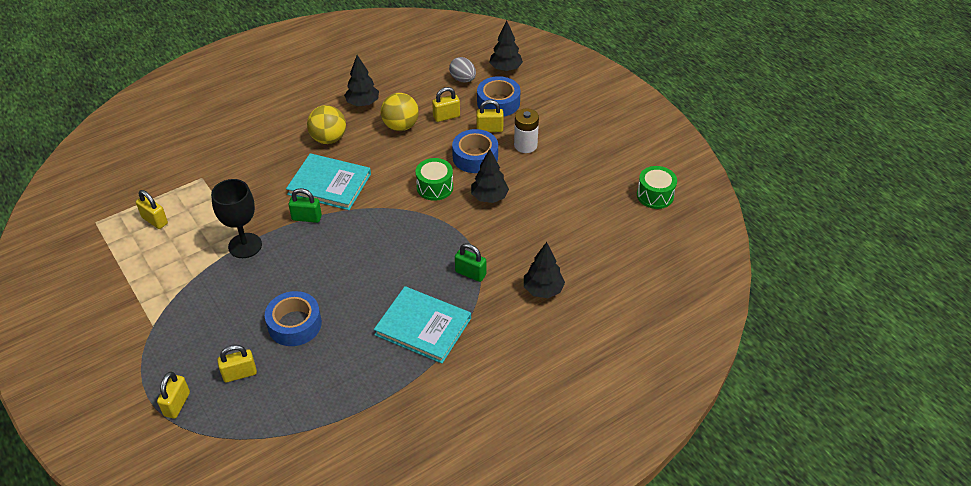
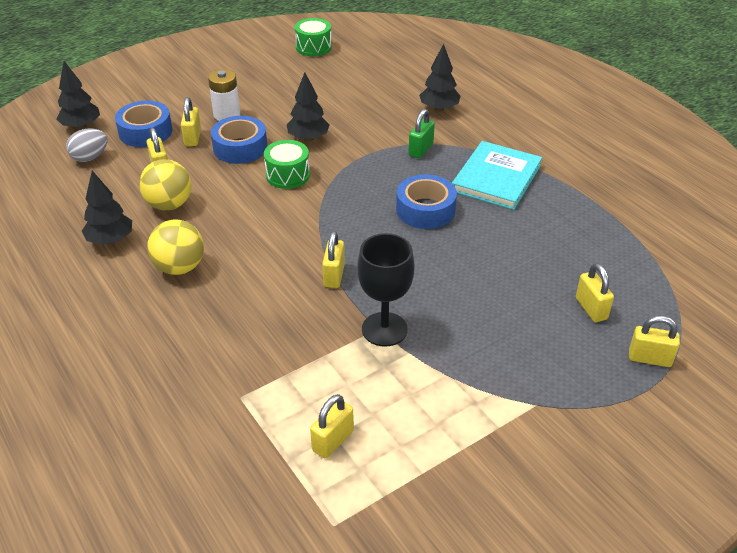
camera: 90 degrees left, 5 degrees down
blue tape [265,291,322,346] -> blue tape moved to [396,174,457,229]
turquoise book [286,153,371,210] -> none
green padlock [289,188,322,223] -> yellow padlock [322,231,345,288]

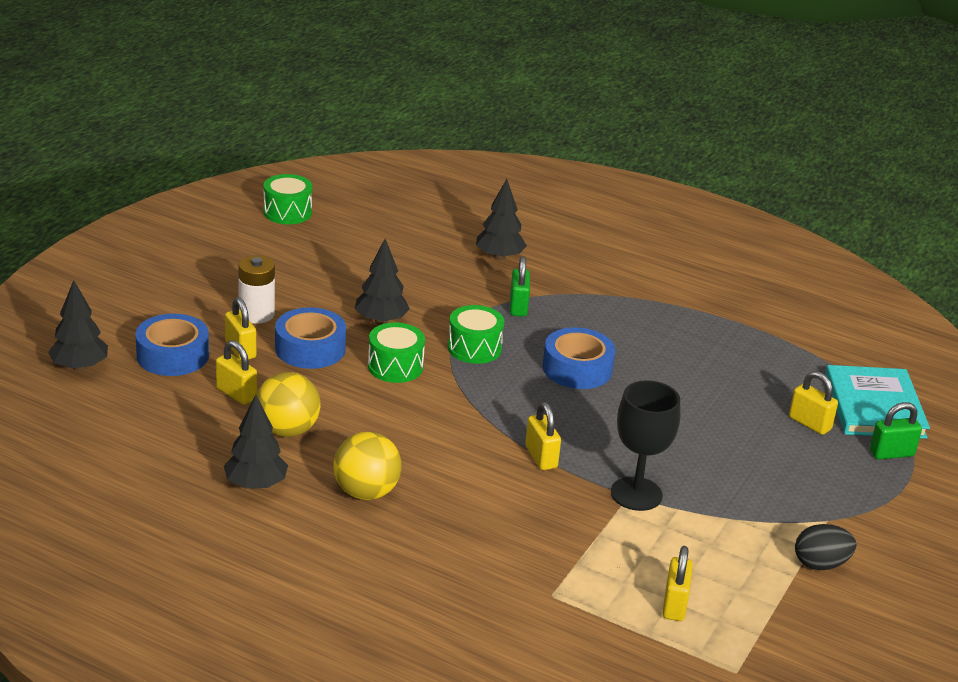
camera: 30 degrees left, 10 degrees down
grey egg [66,128,108,162] -> none
turquoise book [452,141,542,210] -> turquoise book moved to [825,365,930,439]
yellow padlock [629,316,680,367] -> green padlock [870,402,922,459]
none -> green drum [448,305,504,364]
none -> black egg [795,524,856,570]

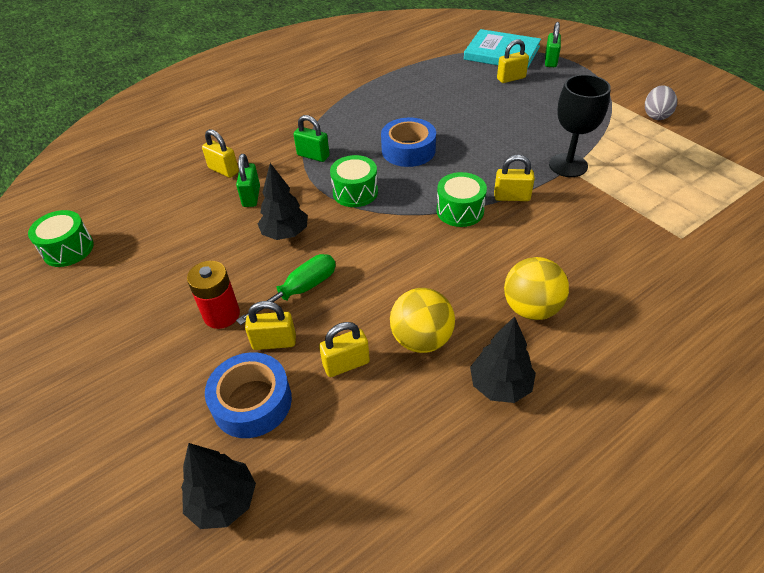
camera: 60 degrees left, 15 degrees up
white battery [238,255,275,324] -> red battery [187,261,240,329]
blue tape [275,307,346,369] -> green screwdriver [236,254,336,325]
green drum [368,322,425,383] -> green drum moved to [437,172,487,227]
black tree [476,179,527,260] -> none
yellow padlock [662,546,693,621] -> yellow padlock moved to [202,129,239,178]
black egg [795,524,856,570] -> grey egg [645,85,677,120]
none -> green padlock [236,154,260,207]

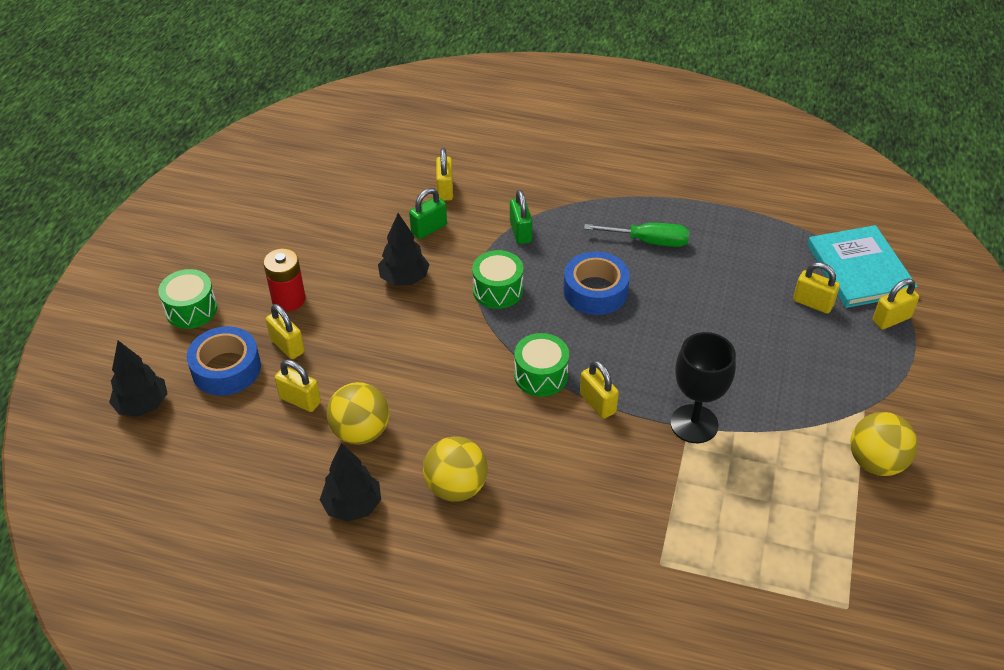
camera: 50 degrees right, 0 degrees up
green drum [28,210,94,267] -> green drum moved to [158,269,217,329]
green screwdriver [236,254,336,325] -> green screwdriver moved to [584,223,689,247]
green padlock [545,22,561,67] -> yellow padlock [873,278,919,329]
grey egg [645,85,677,120] -> yellow ball [850,412,918,476]

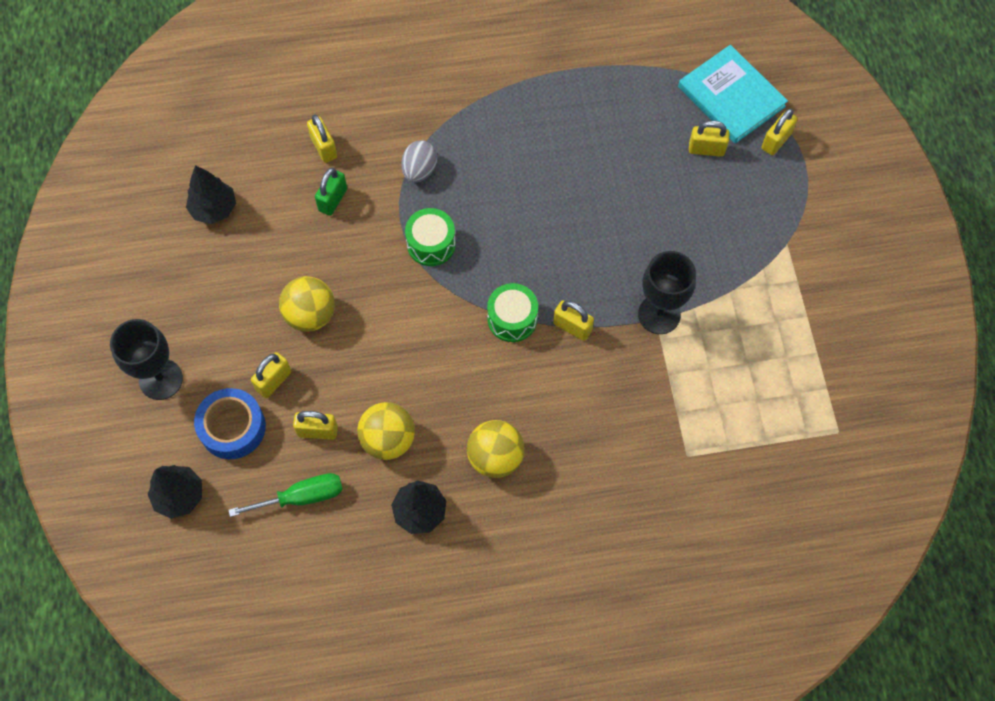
camera: 25 degrees left, 20 degrees up
green drum [158,269,217,329] -> black goblet [110,319,183,400]
red battery [263,248,306,311] -> none
yellow padlock [266,304,305,359] -> yellow padlock turned 75 degrees counterclockwise [251,352,291,398]
black tree [378,213,429,285] -> black tree moved to [186,165,236,224]
green padlock [510,190,532,244] -> grey egg [402,140,437,183]
blue tape [563,252,630,315] -> none
green screwdriver [584,223,689,247] -> green screwdriver moved to [228,473,343,517]
yellow ball [850,412,918,476] -> yellow ball moved to [279,276,335,332]

